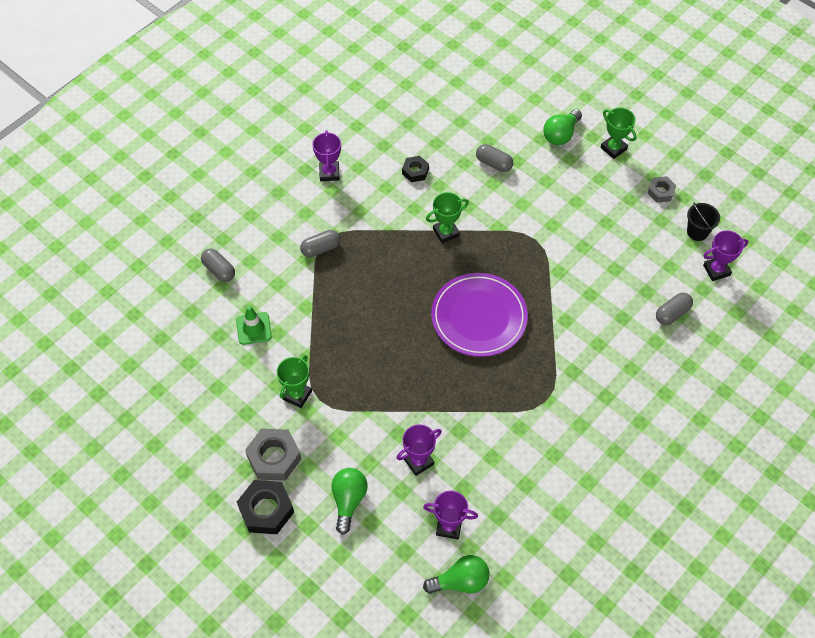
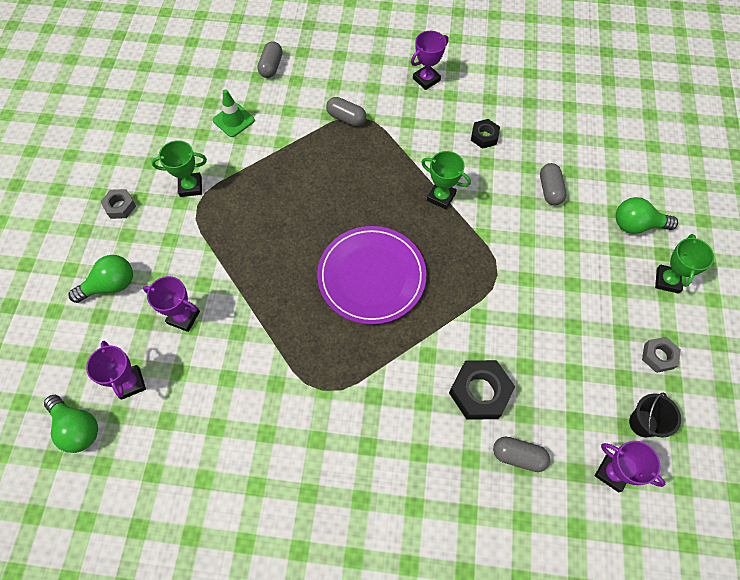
camera: 55 degrees right, 5 degrees up
black nut [237,480,294,534] -> black nut moved to [449,360,515,420]
grey nut [245,429,301,481] -> grey nut [100,189,136,219], size x0.59

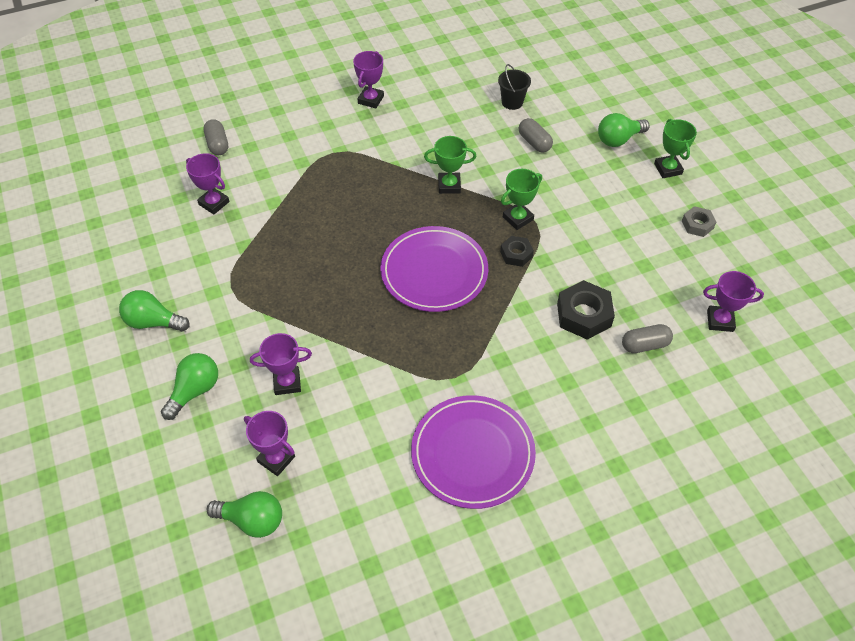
camera: 30 degrees left, 10 degrees down
grey nut [100,189,136,219] -> green light bulb [119,290,190,332]
green trophy [151,140,207,197] -> green trophy moved to [501,169,542,230]
green traffic cone [213,89,255,137] -> purple trophy [186,153,230,214]
grey capsule [326,97,366,126] -> none
black nut [471,119,500,149] -> black nut moved to [500,236,534,267]
black bucket [629,393,681,437] -> black bucket moved to [498,64,531,110]
none -> purple plate [411,395,536,509]

